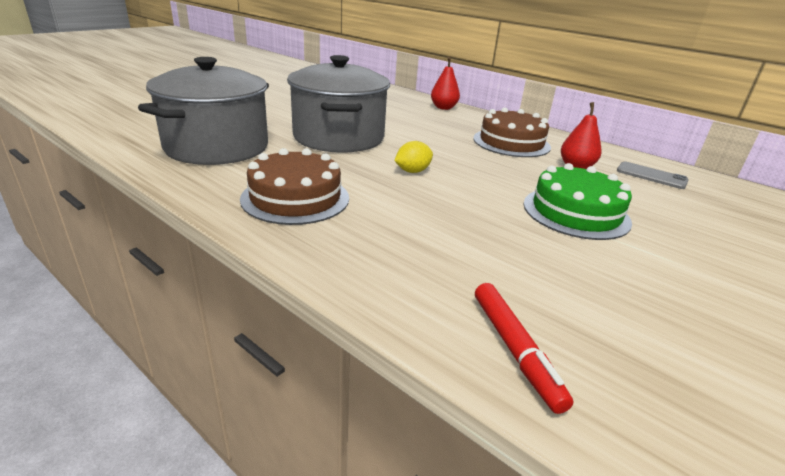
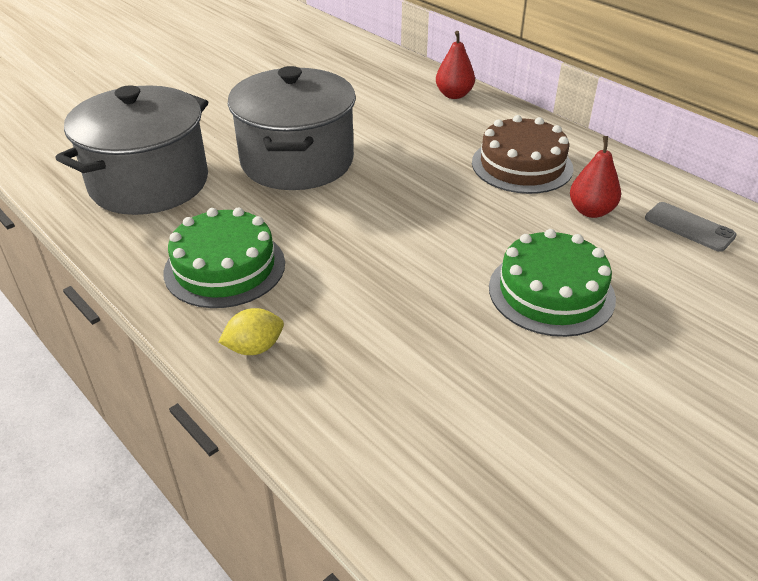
camera: 10 degrees right, 10 degrees up
brown cake [240,148,349,225] -> green cake [163,208,285,308]
yellow lemon [394,141,433,173] -> yellow lemon moved to [218,308,284,355]
red marker [475,283,573,414] -> none

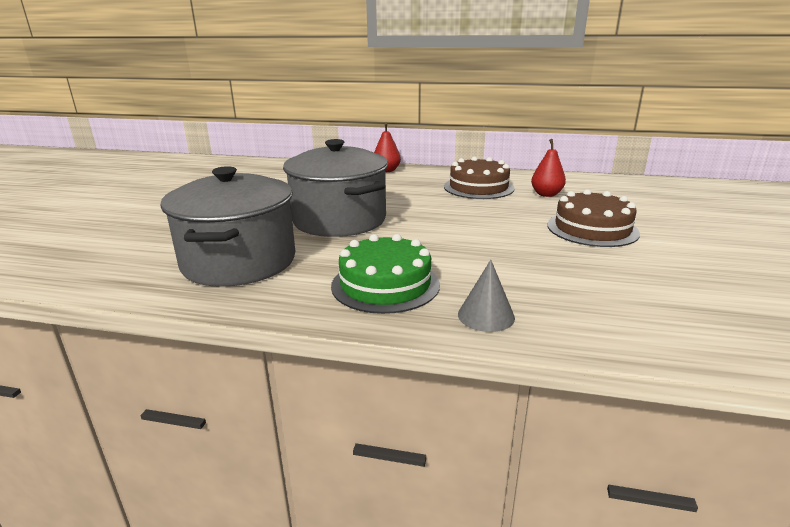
camera: 35 degrees left, 15 degrees down
yellow lemon [218,308,284,355] -> grey cone [458,260,515,332]
green cake [489,229,616,337] -> brown cake [547,189,640,247]
grey phone [645,202,737,252] -> none

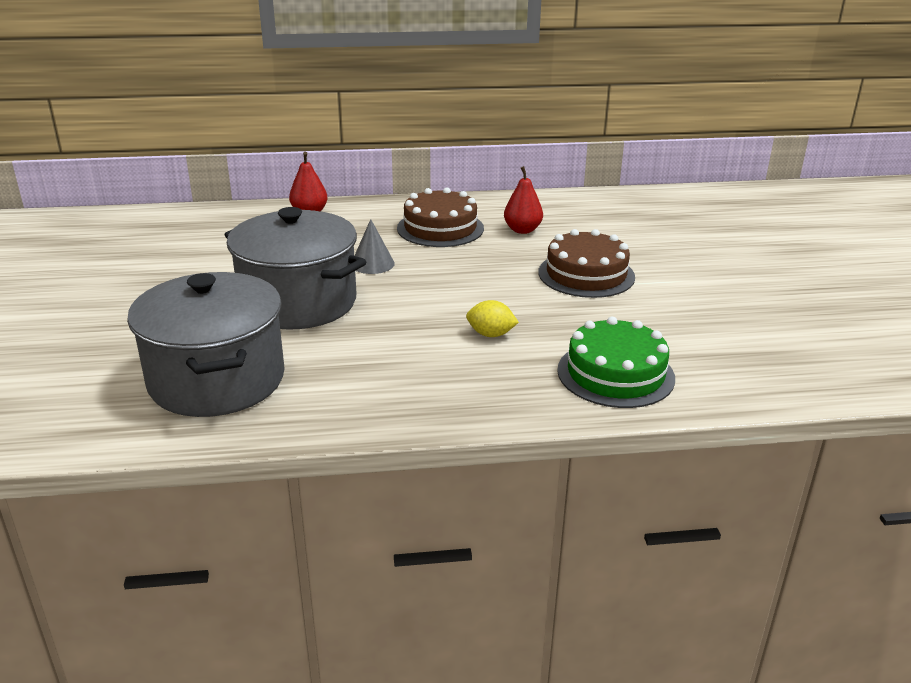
camera: 20 degrees left, 5 degrees up
green cake [331,234,440,314] -> green cake moved to [557,317,675,408]
grey cone [458,260,515,332] -> grey cone moved to [354,219,395,274]
none -> yellow lemon [466,300,519,337]

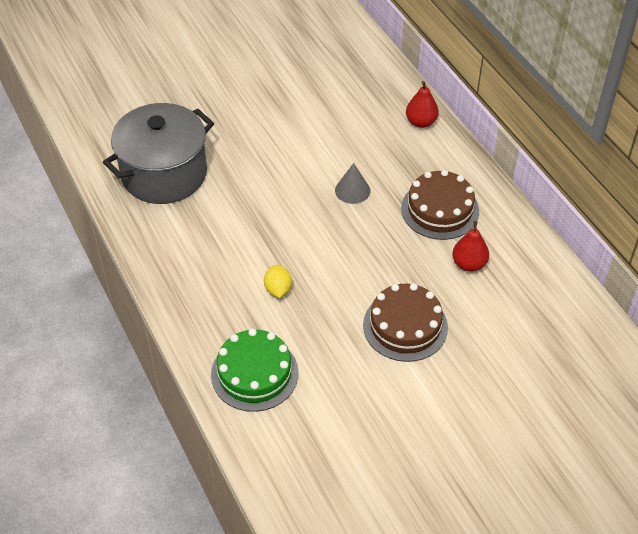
camera: 70 degrees right, 20 degrees up
grey pot [224,207,366,330] -> none

